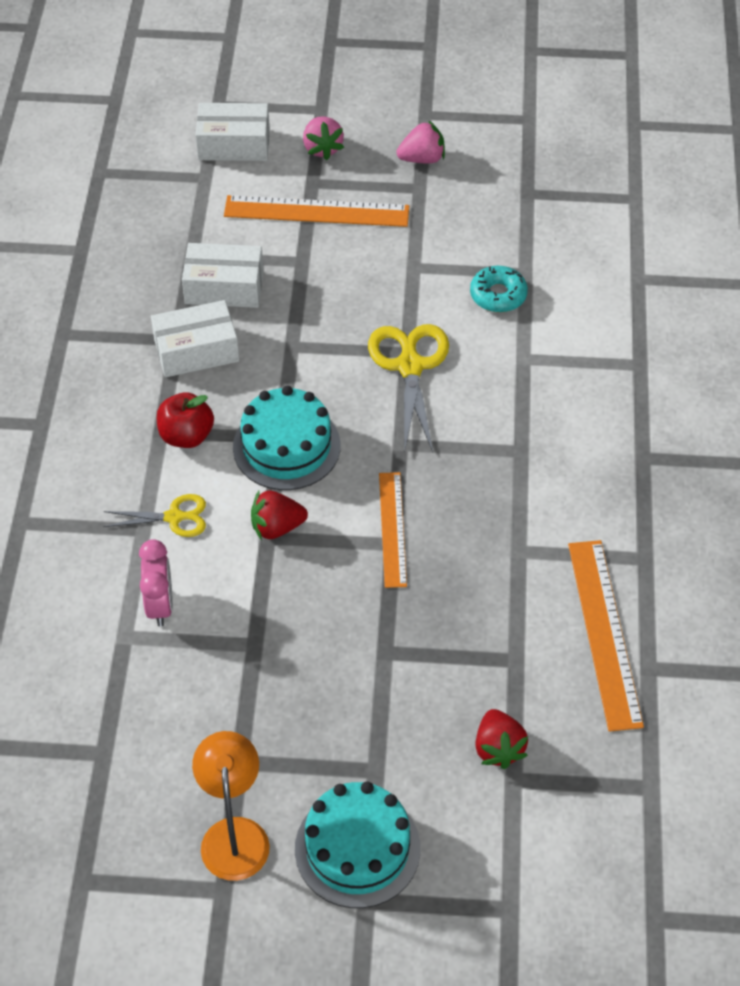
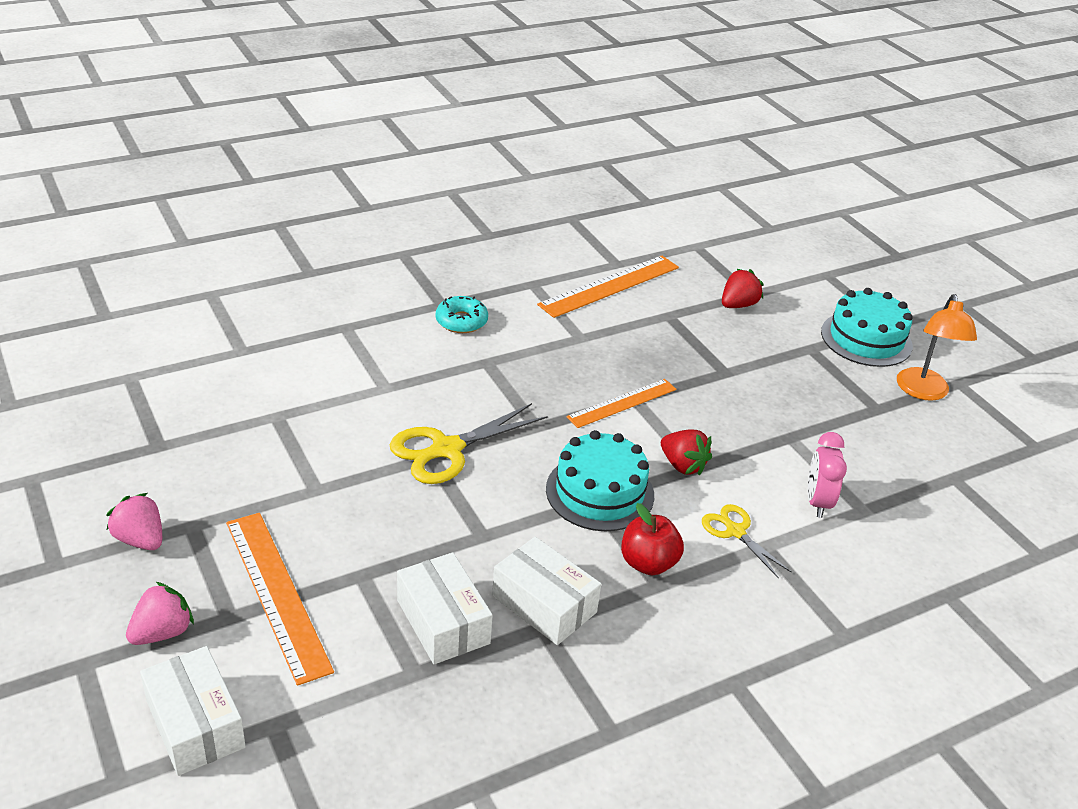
camera: 125 degrees left, 15 degrees down
pink clock [139,539,173,626] -> pink clock turned 45 degrees counterclockwise [808,432,847,518]
orange lamp [192,731,270,881] -> orange lamp turned 45 degrees counterclockwise [897,294,977,401]
turquoise donut [470,266,528,313] -> turquoise donut moved to [436,296,488,333]

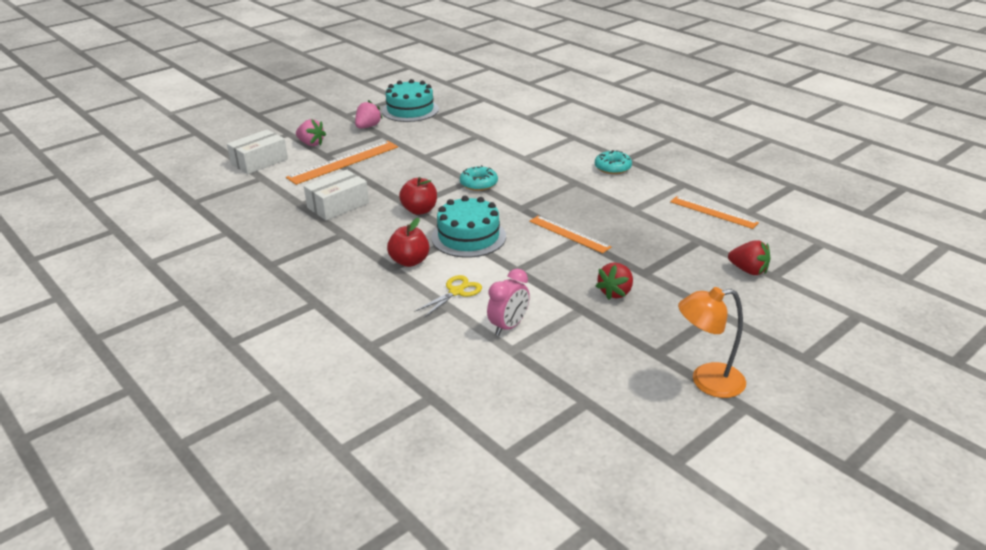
camera: 80 degrees right, 5 degrees down
yellow scissors [389,403,548,484] -> turquoise donut [460,165,498,191]
white box [492,537,601,645] -> none
orange ruler [537,256,679,318] -> orange ruler [670,196,759,229], size x0.66
red strawberry [661,429,712,475] -> red strawberry moved to [596,263,633,300]
pink clock [808,432,847,518] -> pink clock turned 135 degrees clockwise [487,269,530,336]
turquoise cake [821,288,913,367] -> turquoise cake moved to [382,79,439,122]
none -> red apple [399,177,437,215]

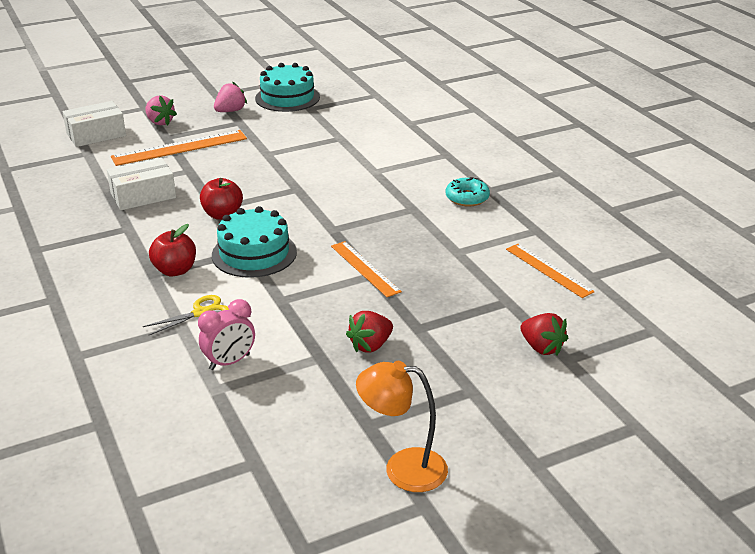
camera: 15 degrees right, 0 degrees up
turquoise donut [460,165,498,191] -> none

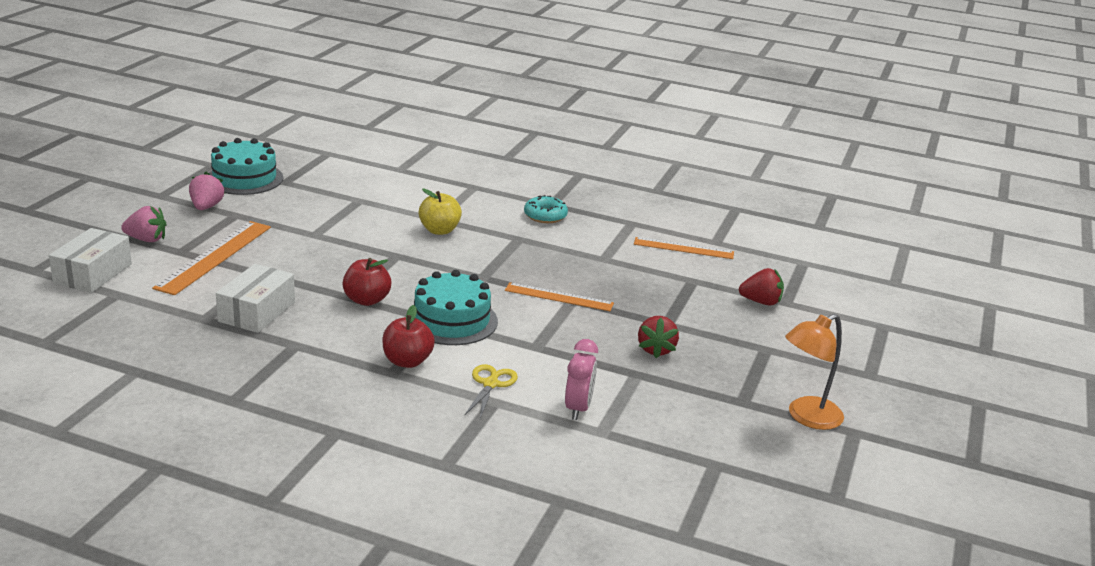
camera: 45 degrees left, 5 degrees down
none -> yellow apple [419,188,462,235]

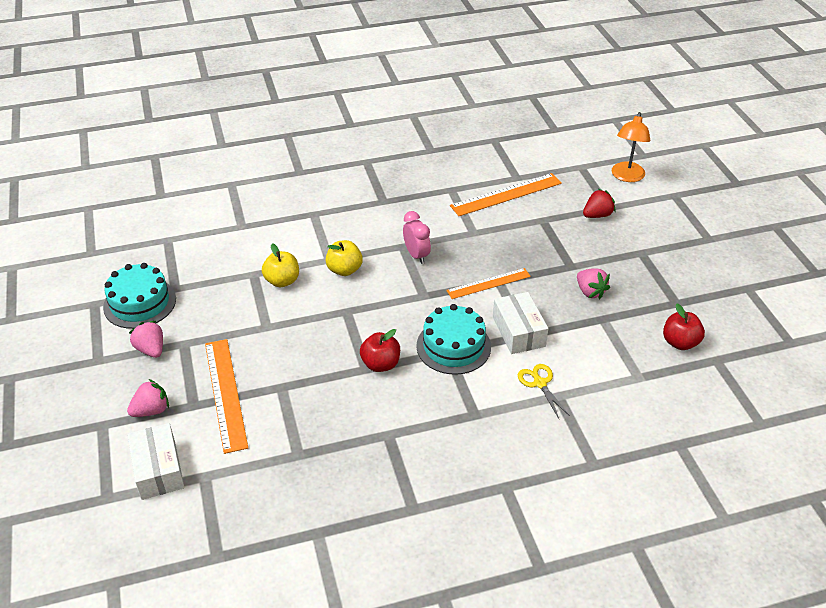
camera: 35 degrees left, 15 degrees up
white box [216,264,295,333] -> white box moved to [493,292,548,354]
red apple [382,305,435,368] -> red apple moved to [663,303,705,350]
turquoise donut [524,195,568,223] -> none
pink clock [565,339,598,420] -> pink clock moved to [403,211,431,264]
orange ruler [634,237,734,259] -> orange ruler [450,173,562,216], size x1.52
red strawberry [638,316,679,358] -> pink strawberry [577,268,610,300]
orange lamp [785,314,844,430] -> orange lamp moved to [612,112,650,182]
none -> yellow apple [262,243,299,287]

